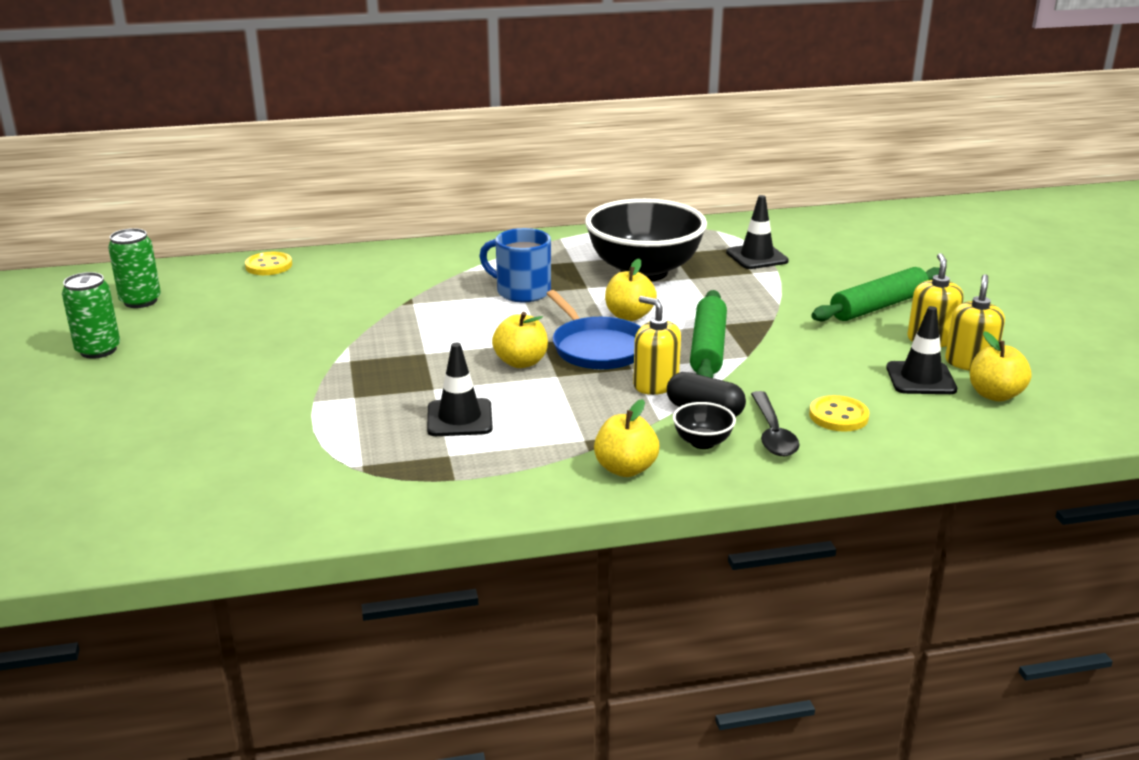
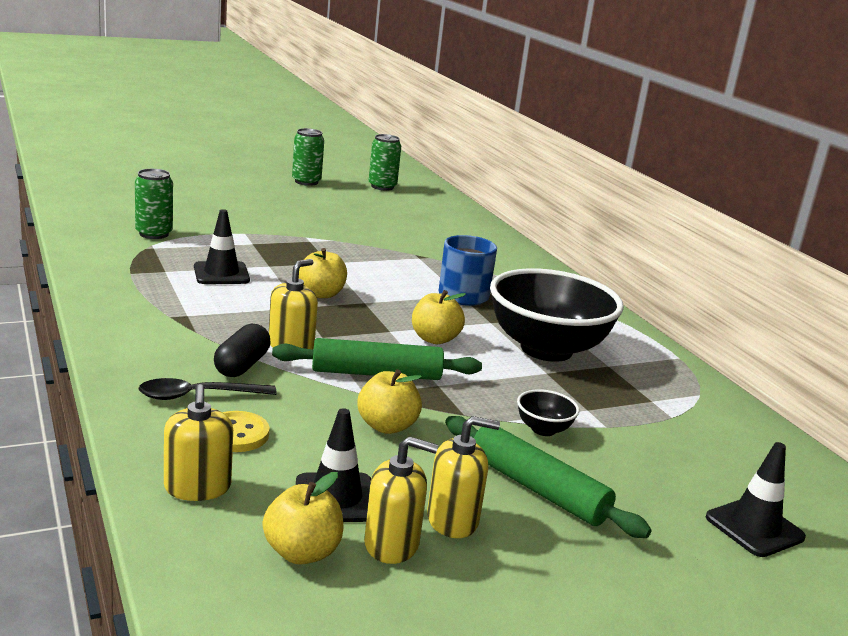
camera: 75 degrees right, 5 degrees down
yellow button [245,252,292,275] -> none
blue pan [546,290,641,369] -> none
yellow apple [594,399,659,477] -> yellow apple moved to [358,369,422,434]
black bowl [673,402,736,449] -> black bowl moved to [517,389,579,436]
black traffic cone [726,195,789,269] -> black traffic cone moved to [706,442,806,557]
none -> green can [135,169,173,239]
none -> yellow soap dispenser [164,384,233,501]

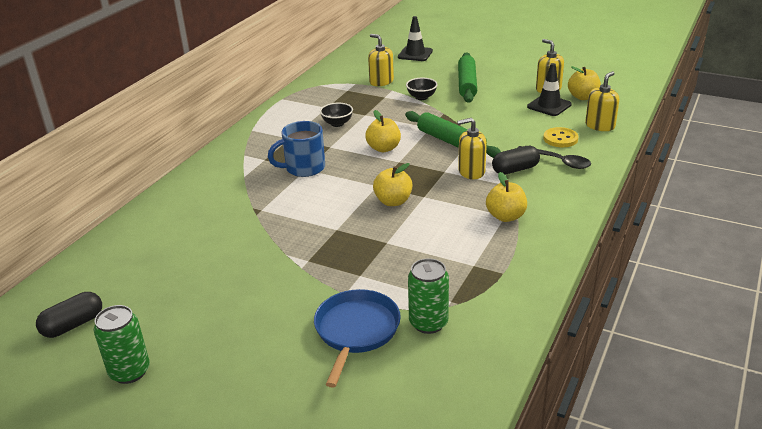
camera: 125 degrees left, 10 degrees up
black traffic cone [194,209,250,284] -> none
yellow apple [358,369,422,434] -> yellow apple moved to [486,172,527,222]
green can [369,134,401,191] -> black capsule [36,292,102,338]
yellow soap dispenser [427,416,500,538] -> yellow soap dispenser moved to [368,34,394,86]
black bowl [490,268,624,362] -> black bowl [320,103,353,127], size x0.40
none -> blue pan [314,289,401,388]

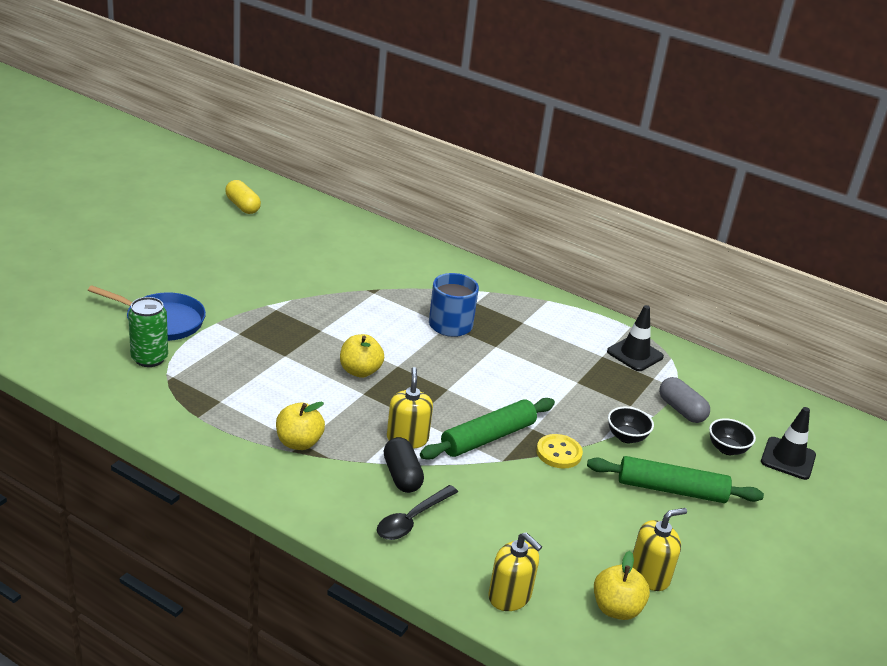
camera: 90 degrees right, 0 degrees up
black capsule [36,292,102,338] -> yellow capsule [225,180,261,214]
green can [93,305,150,384] -> none
black bowl [320,103,353,127] -> black bowl moved to [709,418,756,455]
yellow apple [365,110,401,152] -> none
yellow soap dispenser [368,34,394,86] -> grey capsule [659,377,710,423]
black traffic cone [527,63,572,116] -> black traffic cone moved to [607,305,664,371]
yellow button [543,127,578,147] -> yellow button moved to [536,434,583,468]

